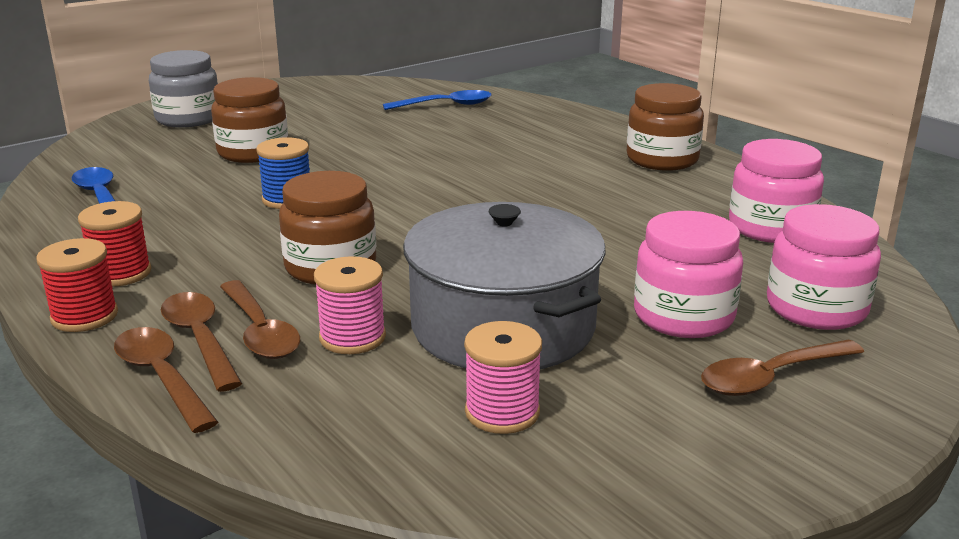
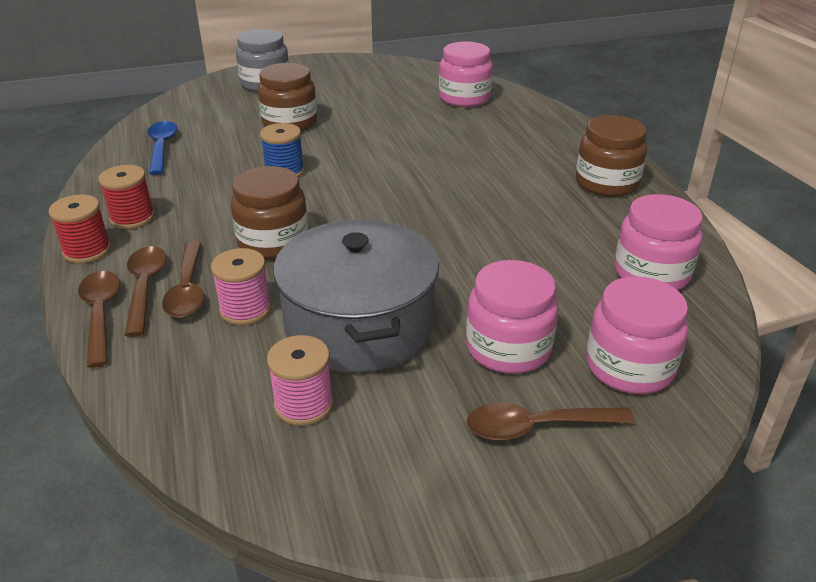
camera: 20 degrees right, 10 degrees up
blue spoon [383,90,491,110] -> pink jar [439,42,493,107]

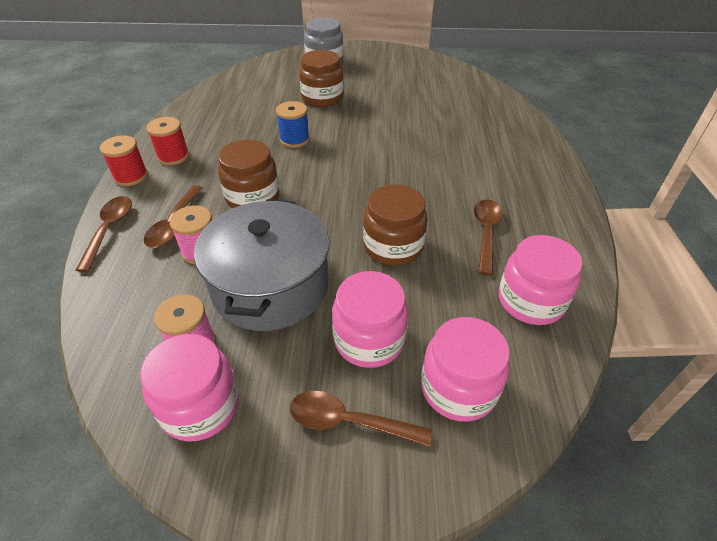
camera: 20 degrees right, 10 degrees up
brown spoon [124,246,167,337] -> brown spoon moved to [474,200,503,276]
blue spoon [147,121,177,175] -> none
pink jar [439,42,493,107] -> pink jar moved to [140,334,239,442]
brown jar [576,115,647,197] -> brown jar moved to [363,185,428,266]

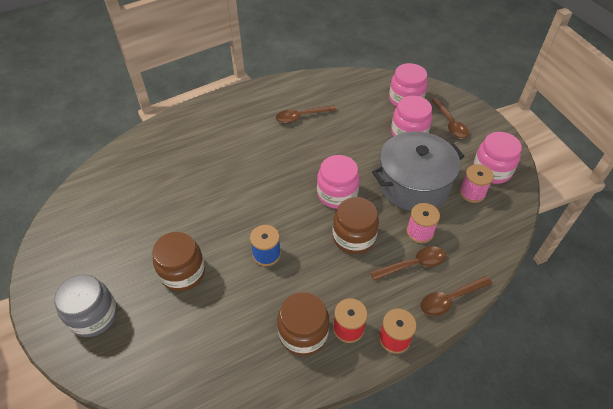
camera: 120 degrees left, 5 degrees up
brown jar [363,185,428,266] -> brown jar moved to [277,292,329,356]
pink jar [499,235,583,325] -> pink jar moved to [317,155,360,209]

